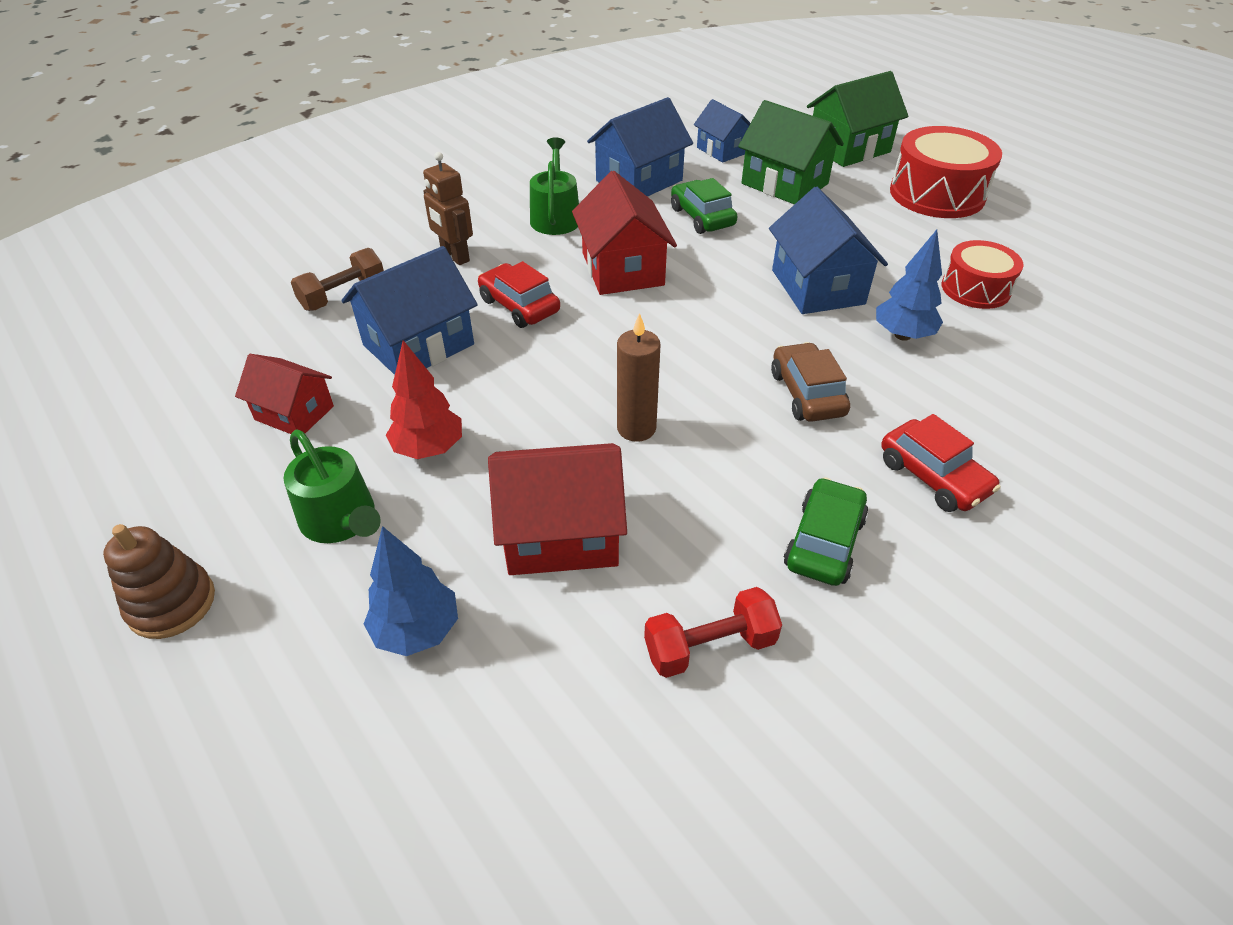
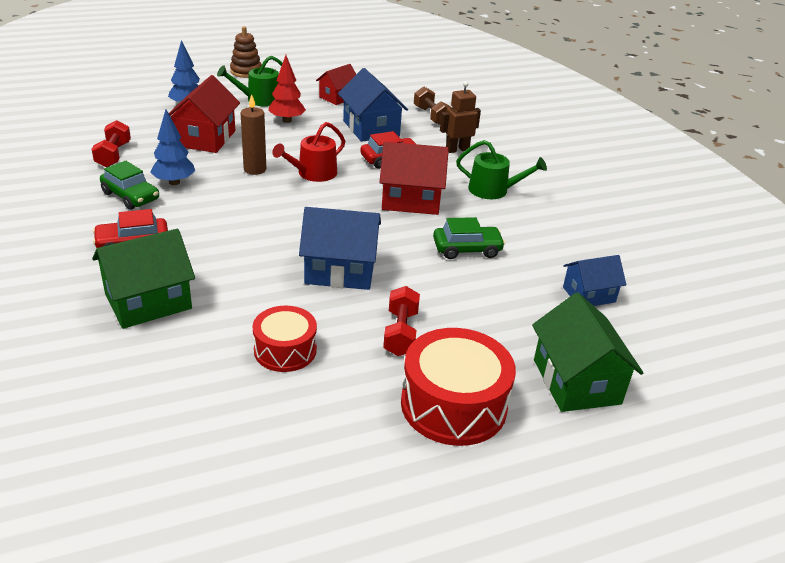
camera: 105 degrees right, 10 degrees down
blue house [587,97,693,197] -> none
green house [738,100,844,205] -> green house moved to [92,229,195,329]
brown car [771,342,850,422] -> none
blue tree [876,230,943,341] -> blue tree moved to [150,110,195,185]
none -> red watering can [272,122,345,182]
none -> red dumbbell [383,286,420,356]

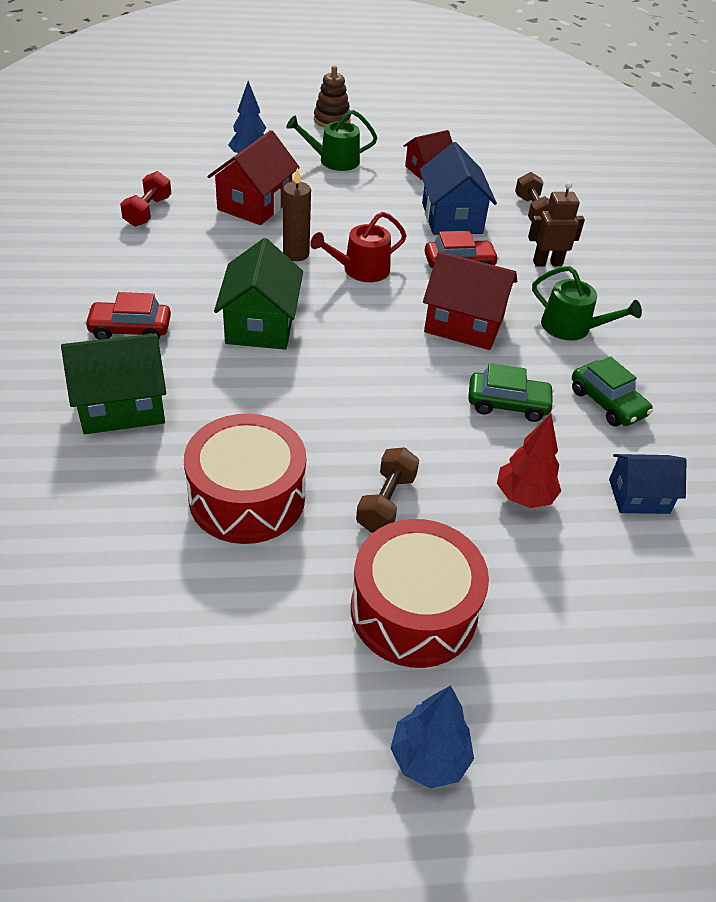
camera: 15 degrees right, 10 degrees up
green car [100,161,159,210] -> green car moved to [572,356,653,427]
blue tree [150,110,195,185] -> blue tree moved to [391,685,474,788]
red drum [253,306,317,372] -> red drum [184,414,306,544], size x1.61
red tree [268,55,306,123] -> red tree moved to [497,414,561,508]
blue house [299,207,381,290] -> none
red dumbbell [383,286,420,356] -> brown dumbbell [356,447,419,533]
green house [532,293,643,412] -> green house moved to [214,238,303,350]

